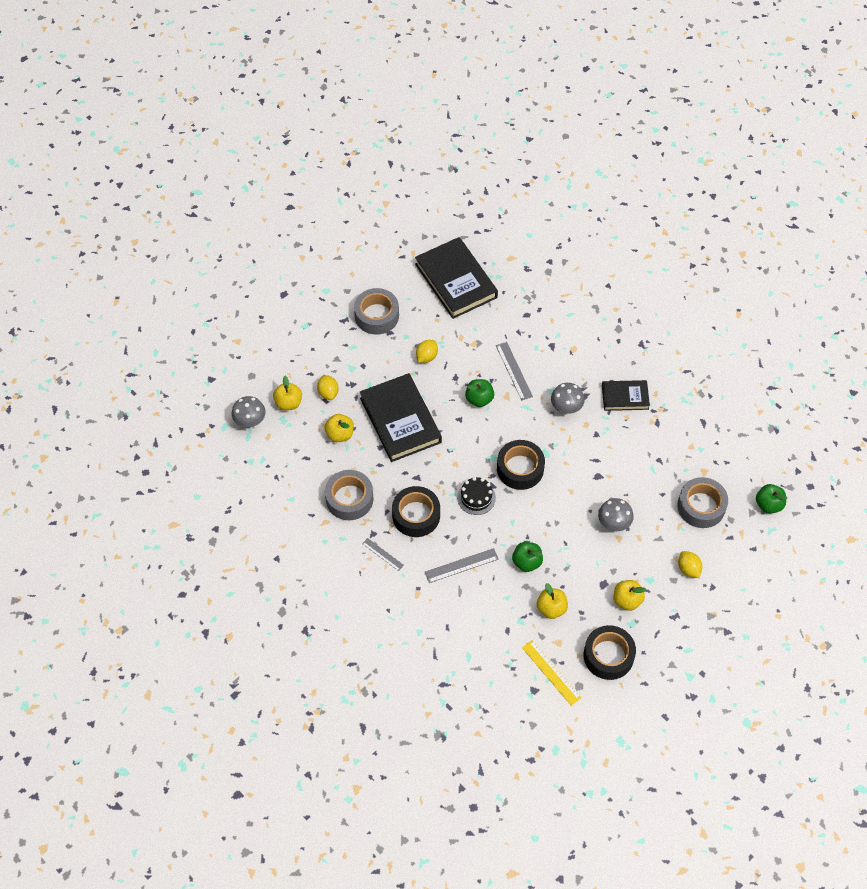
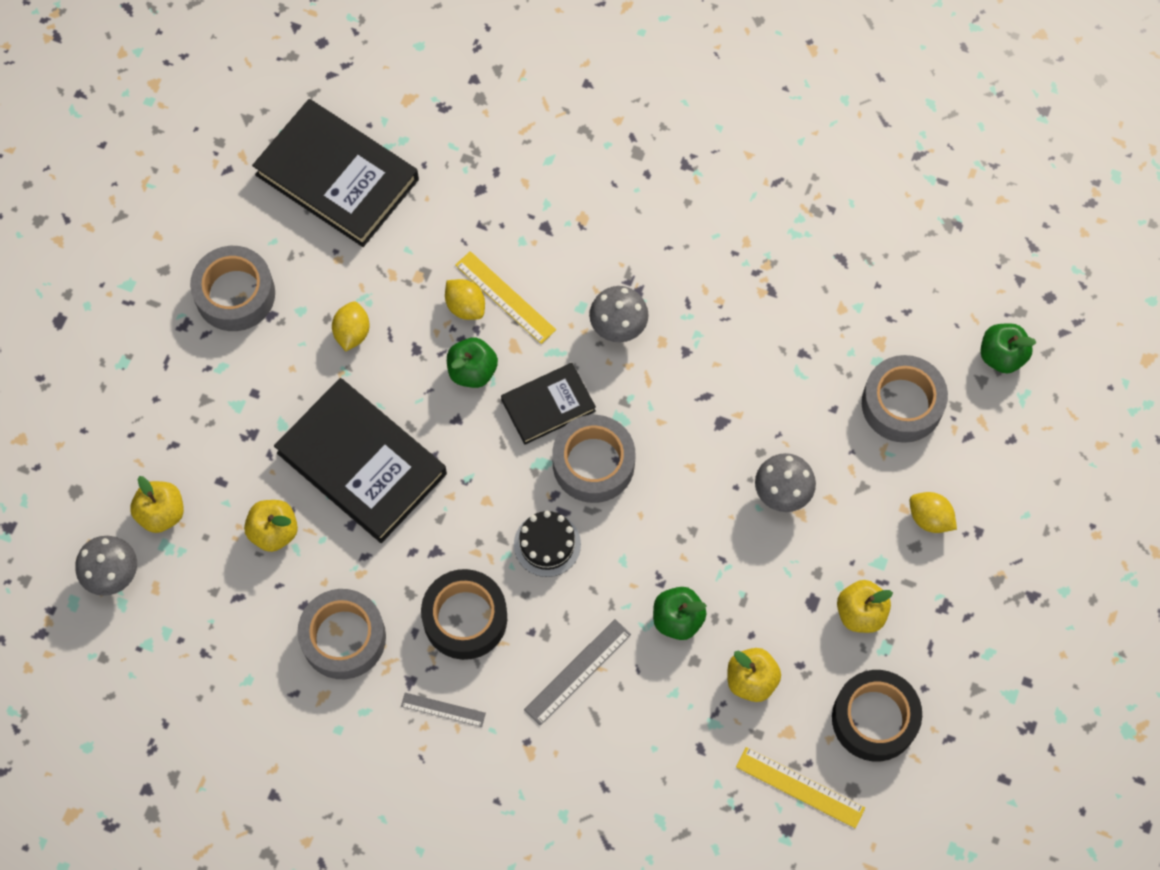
camera: 25 degrees left, 10 degrees up
yellow lemon [317,375,339,400] -> yellow lemon moved to [445,279,485,320]
grey ruler [496,342,533,400] -> yellow ruler [455,251,556,344]
black tape [497,440,545,490] -> grey tape [552,415,635,503]
black book [602,380,650,411] -> black book moved to [501,363,596,445]

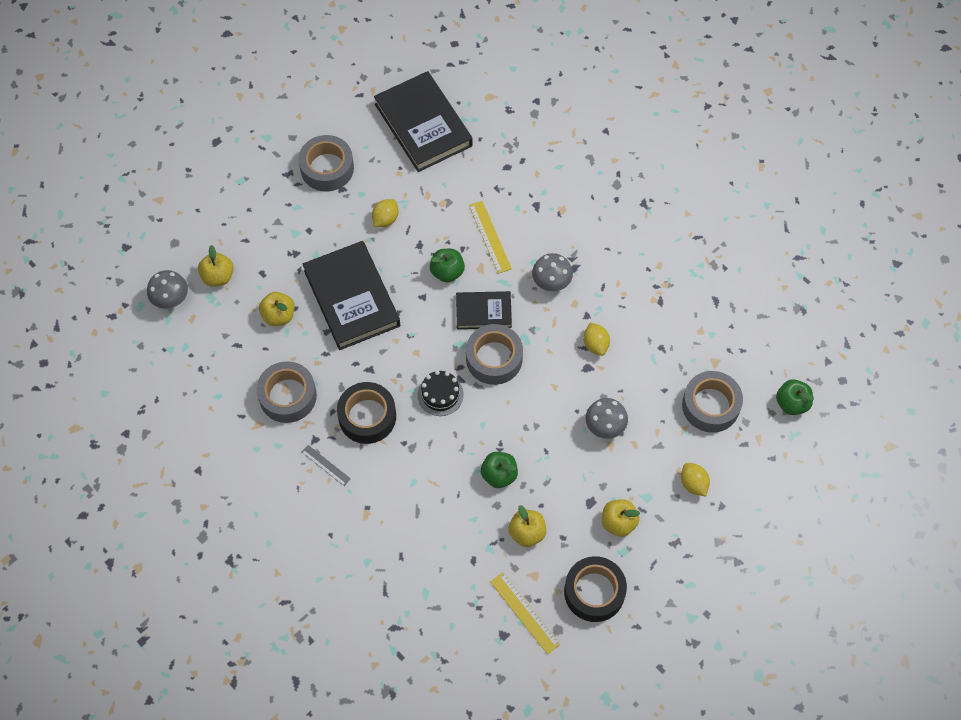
camera: 25 degrees right, 5 degrees down
yellow lemon [445,279,485,320] -> yellow lemon moved to [583,322,610,356]
grey ruler [524,619,631,725] -> none

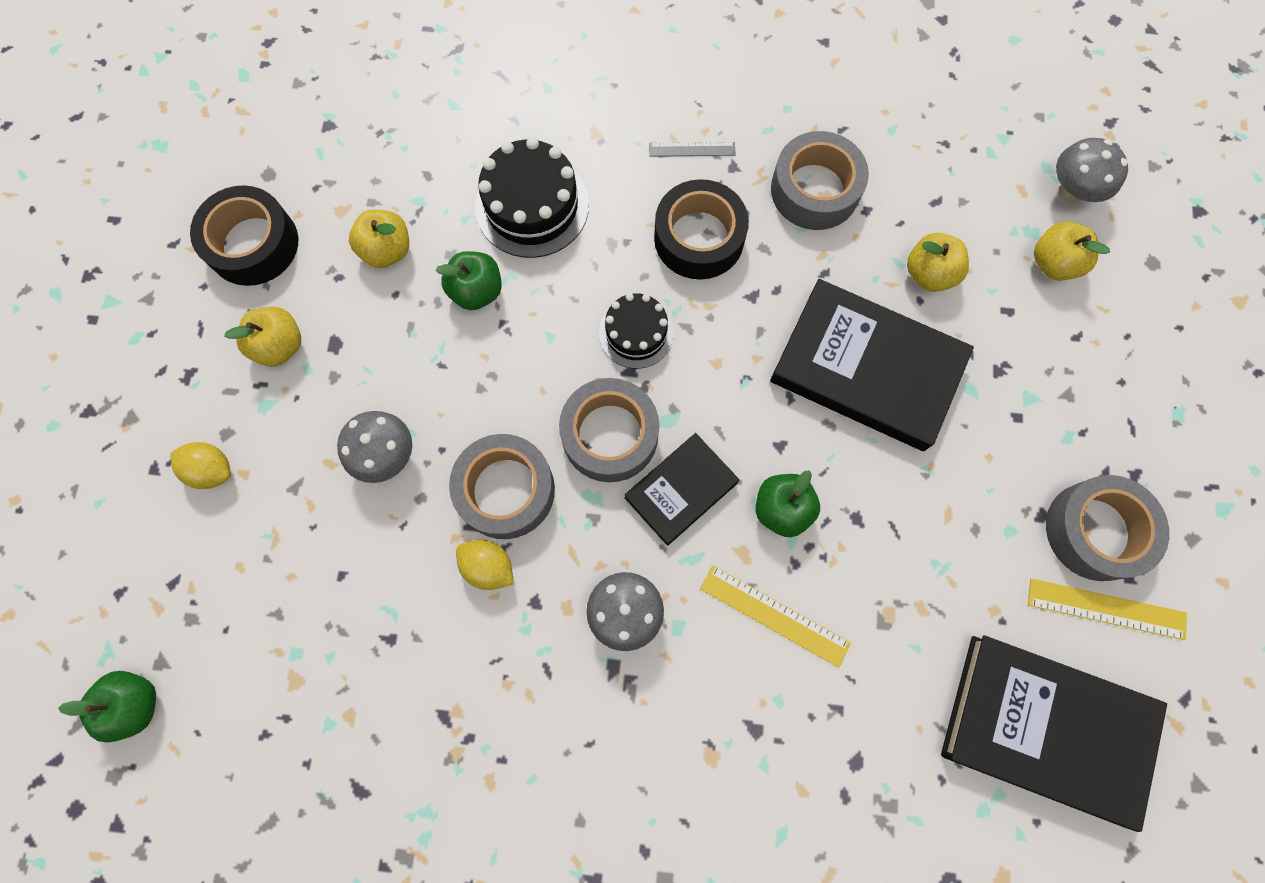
camera: 140 degrees right, 10 degrees up
yellow lemon [372,199,398,227] -> none
yellow ruler [490,572,560,654] -> yellow ruler moved to [1028,579,1187,640]
grey tape [682,371,743,433] -> grey tape moved to [449,434,555,539]
none -> black cake [475,137,589,258]

